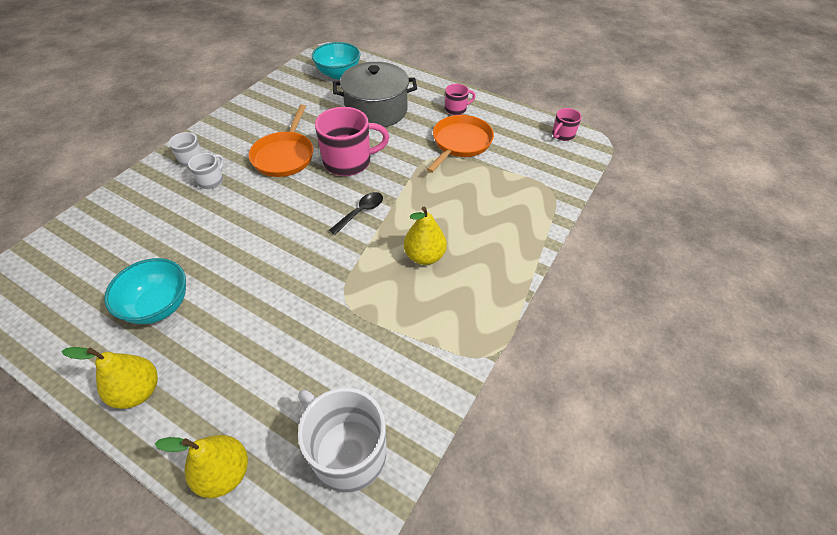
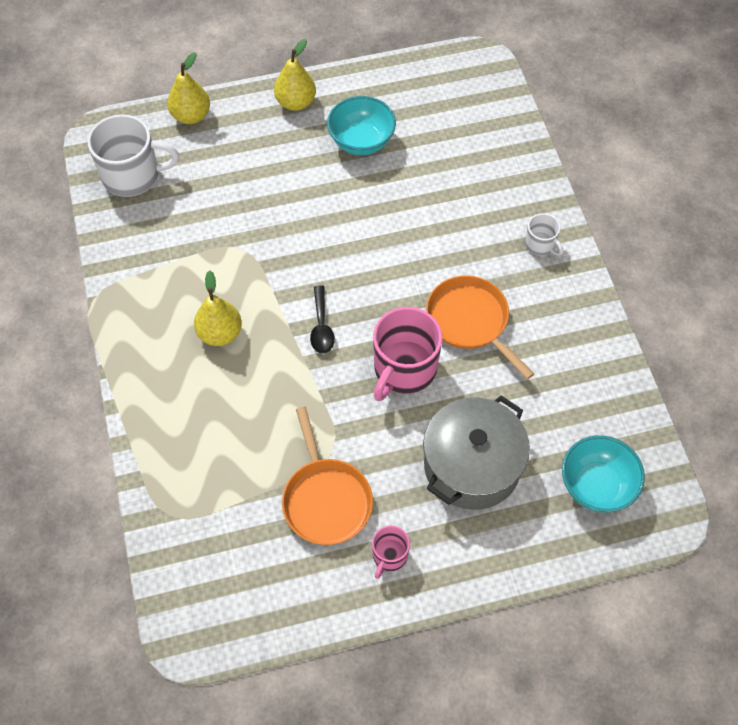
camera: 135 degrees right, 10 degrees up
white mug [188,153,224,189] -> none
pink mug [552,108,582,141] -> none

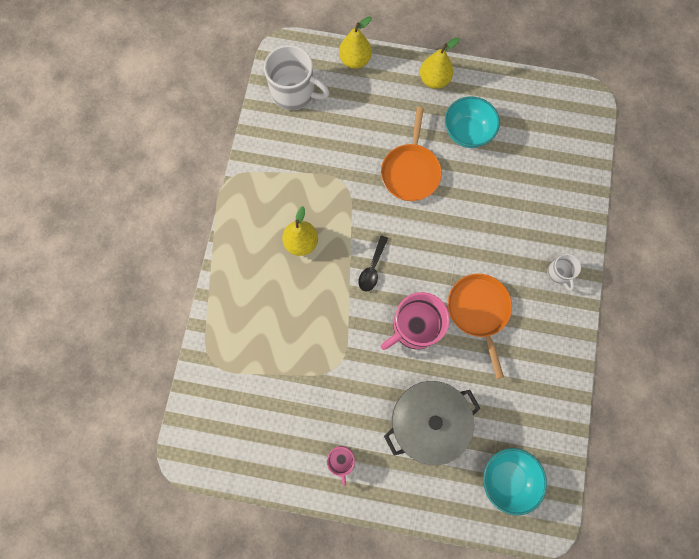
camera: 25 degrees right, 15 degrees up
orange pan [282,407,373,545] -> orange pan moved to [381,107,442,201]
pink mug [372,525,410,579] -> pink mug turned 60 degrees counterclockwise [327,446,355,486]

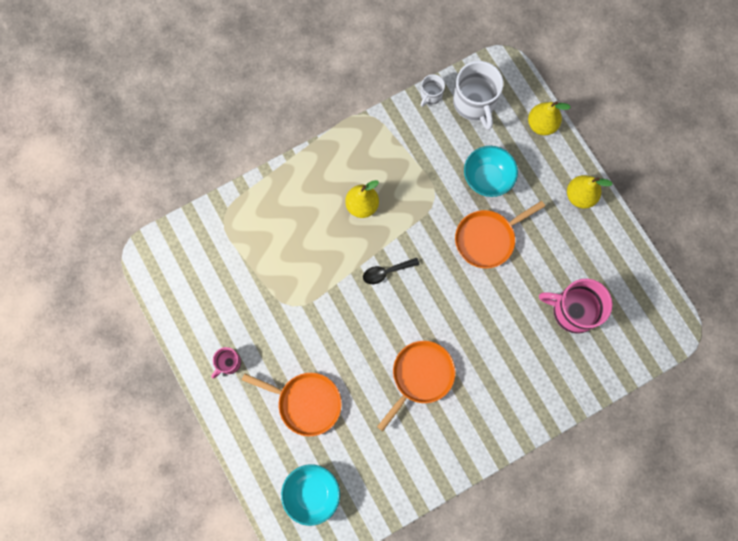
camera: 50 degrees right, 0 degrees up
pink mug [381,292,450,350] -> pink mug moved to [539,279,613,334]
grey pot [384,381,481,465] -> orange pan [242,373,342,436]
turquoise bowl [445,96,500,148] -> turquoise bowl moved to [464,146,518,197]
white mug [547,254,581,291] -> white mug moved to [421,74,445,107]

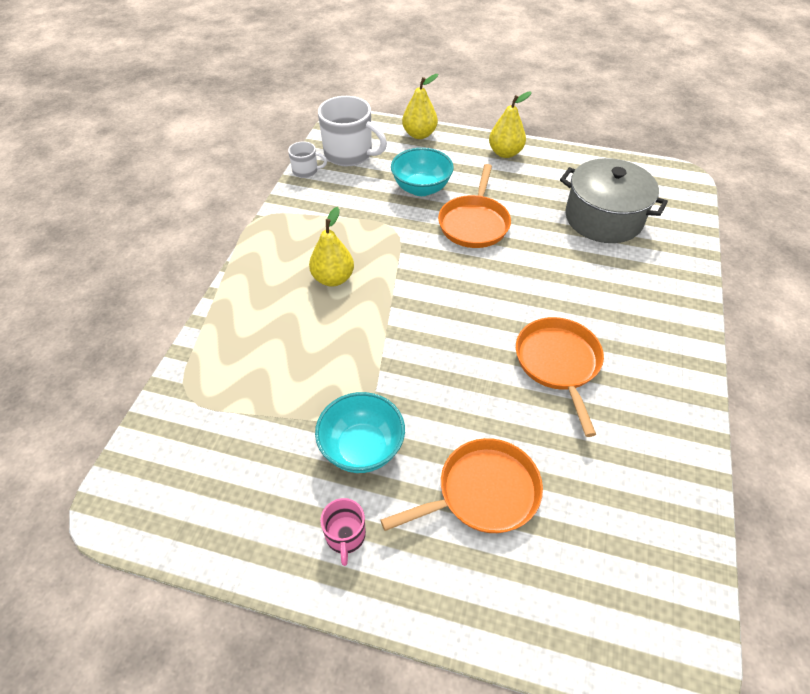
camera: 45 degrees left, 25 degrees down
turquoise bowl [281,464,340,526] -> turquoise bowl moved to [315,392,405,473]
black spoon [363,258,420,284] -> none
white mug [421,74,445,107] -> white mug turned 75 degrees counterclockwise [288,141,327,178]
pink mug [539,279,613,334] -> grey pot [560,158,668,243]

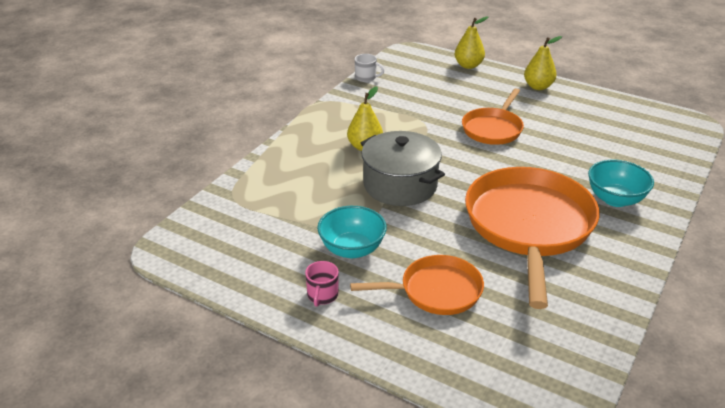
camera: 15 degrees right, 15 degrees down
white mug [318,96,387,166] -> none
turquoise bowl [391,148,454,196] -> turquoise bowl moved to [588,160,654,207]
orange pan [516,317,604,437] -> orange pan [465,167,600,309], size x1.81
grey pot [560,158,668,243] -> grey pot moved to [361,131,445,206]

